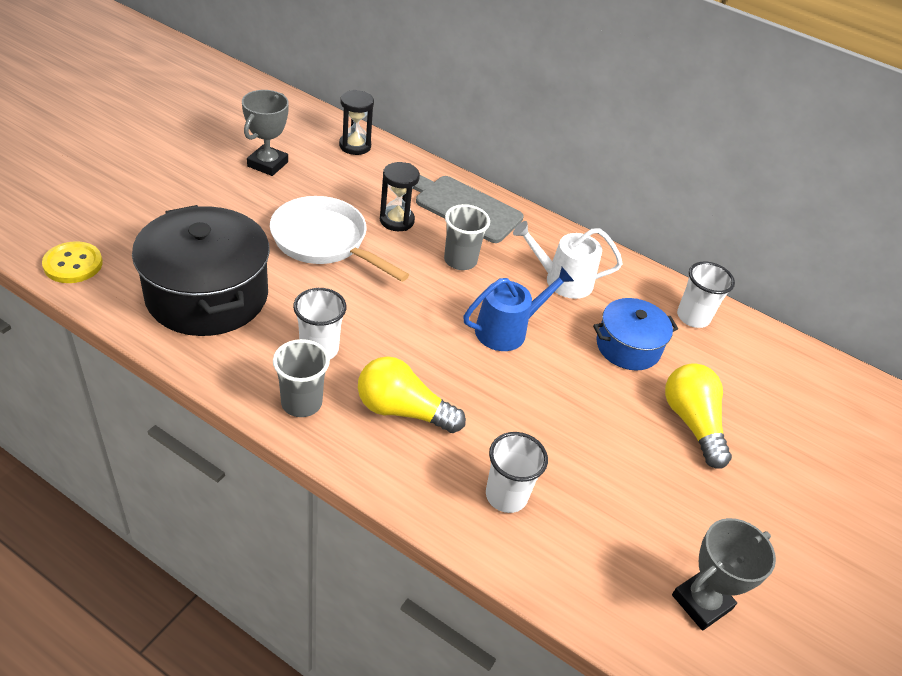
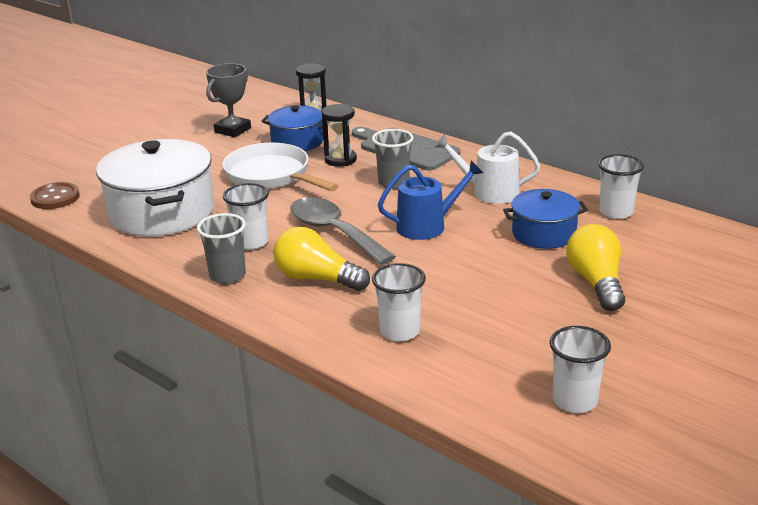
camera: 15 degrees right, 15 degrees down
yellow button [42,241,103,283] -> brown button [30,182,80,209]
black pot [132,205,270,336] -> white pot [96,139,214,237]
grey trophy [672,518,776,631] -> white cup [550,326,611,413]
none -> blue pot [262,105,323,151]
none -> grey spoon [290,197,396,265]

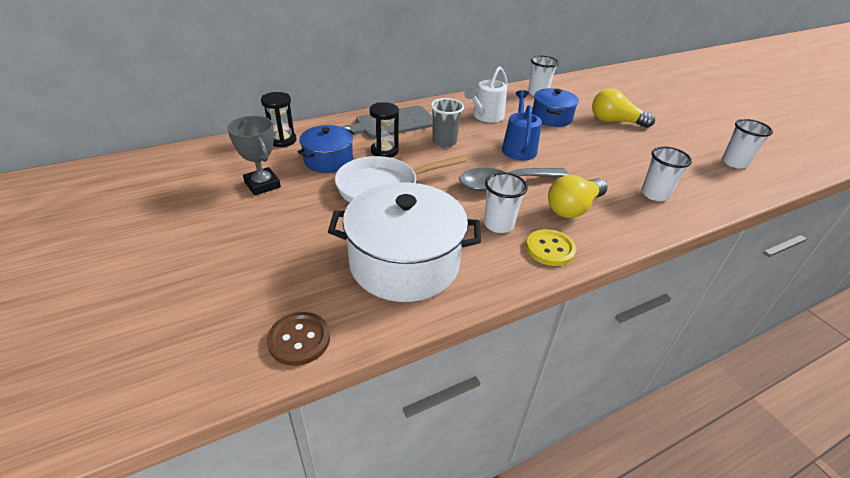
camera: 70 degrees left, 10 degrees up
grey cup [197,213,246,284] -> yellow button [526,229,576,266]

